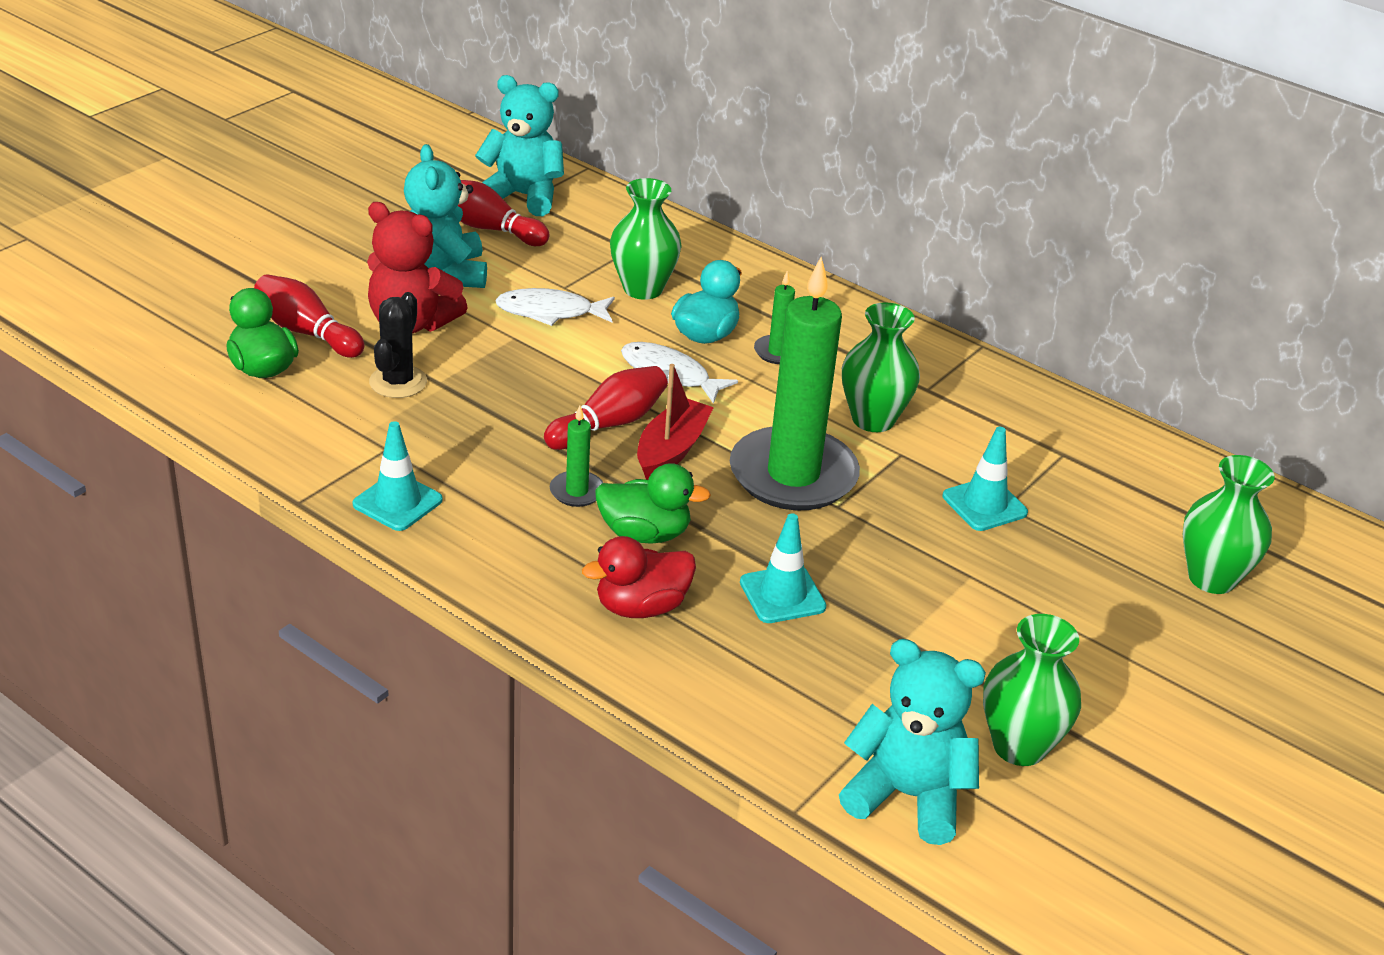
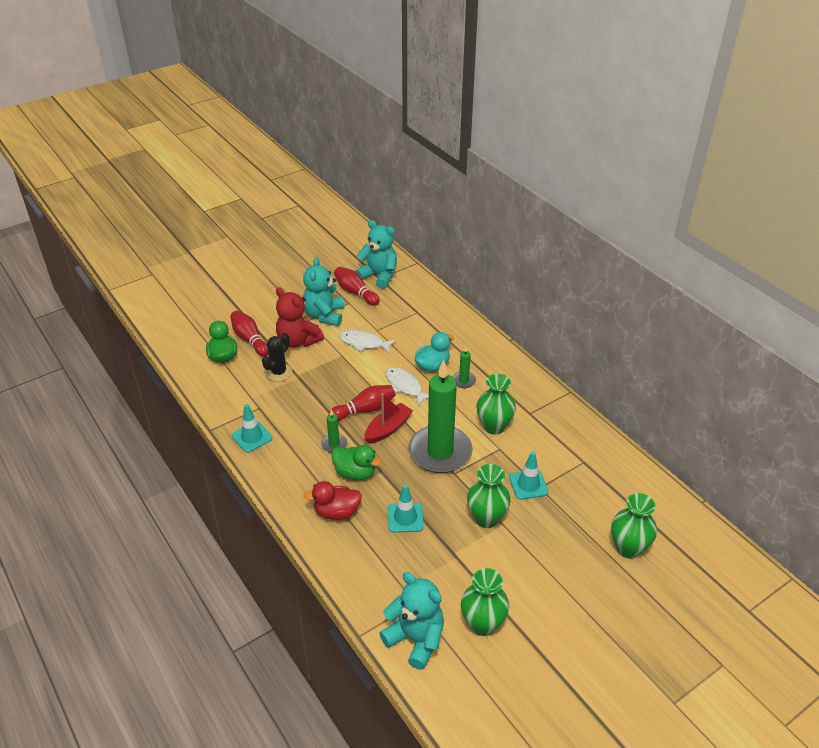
camera: 20 degrees right, 5 degrees up
green vase [610,178,682,300] -> green vase moved to [467,464,511,528]

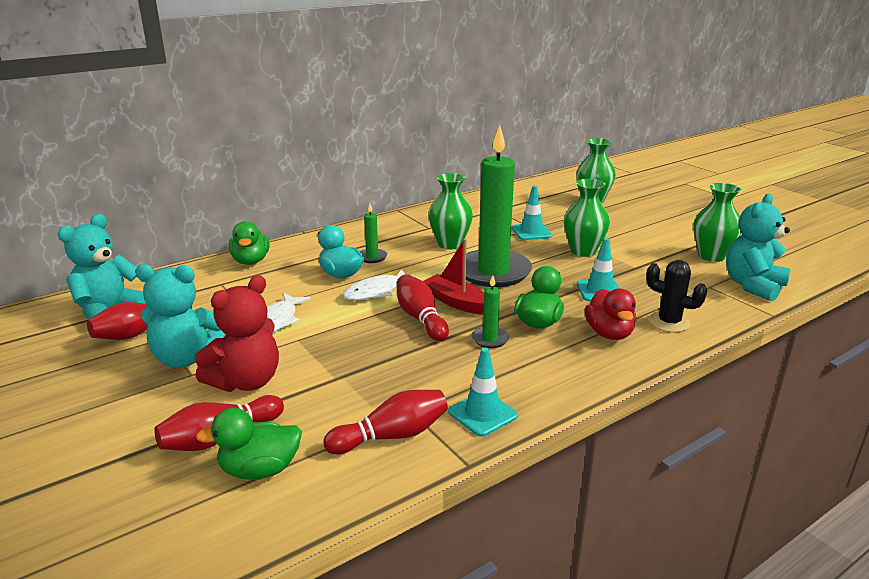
camera: 90 degrees left, 15 degrees down
black cactus [262,333,292,382] -> black cactus moved to [646,260,707,333]
none -> green duck [229,221,269,265]
none -> red bowling pin [323,390,448,454]

